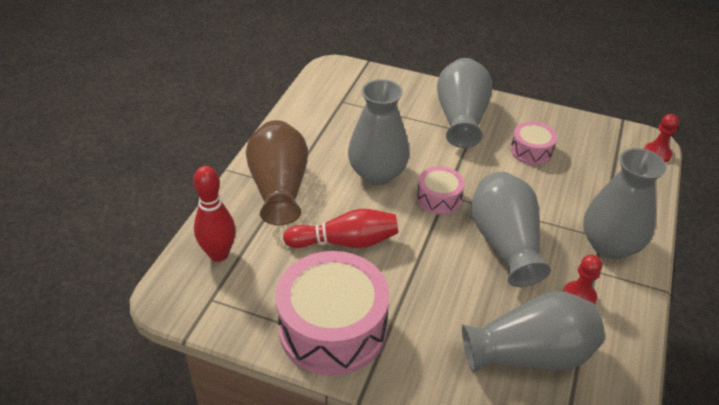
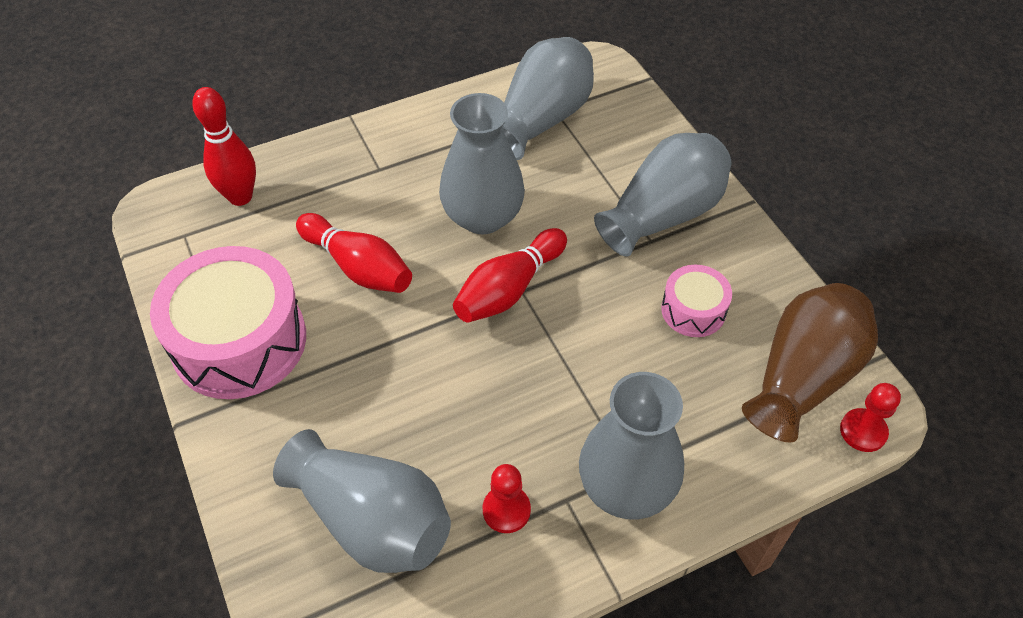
camera: 45 degrees right, 10 degrees up
brown vase [246,120,308,225] -> brown vase moved to [742,283,878,442]
pink drum [417,166,464,215] -> red bowling pin [453,228,567,323]
grey vase [471,172,551,287] -> grey vase moved to [501,37,594,160]

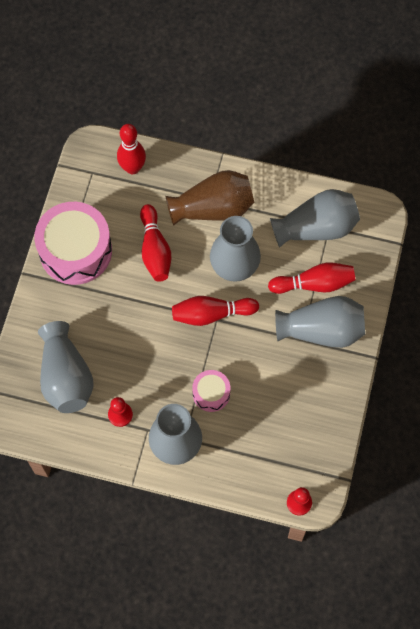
camera: 40 degrees right, 15 degrees up
pink drum [661,265,732,337] -> pink drum moved to [192,370,230,412]
brown vase [742,283,878,442] -> brown vase moved to [166,170,254,226]
none -> red bowling pin [268,263,355,294]

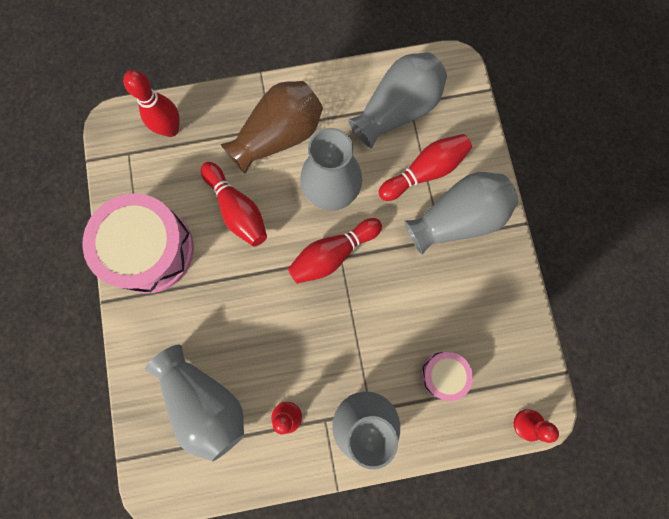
camera: 25 degrees left, 10 degrees up
pink drum [192,370,230,412] -> pink drum moved to [421,352,473,401]

